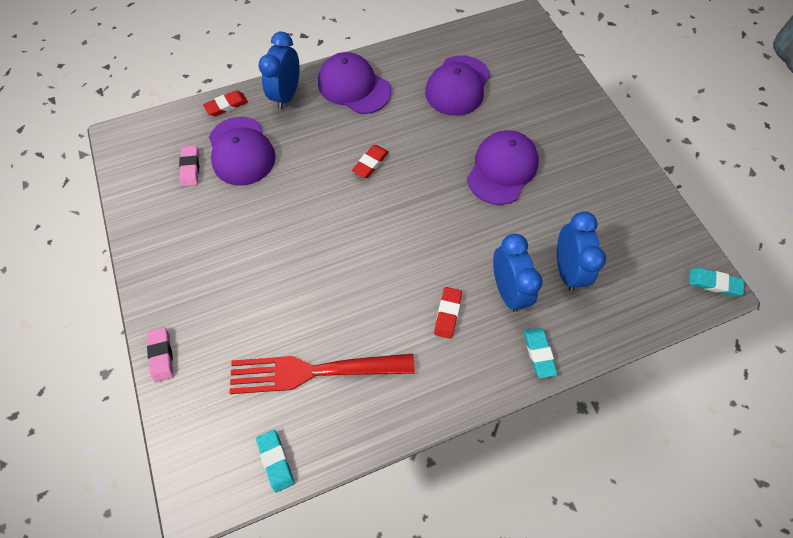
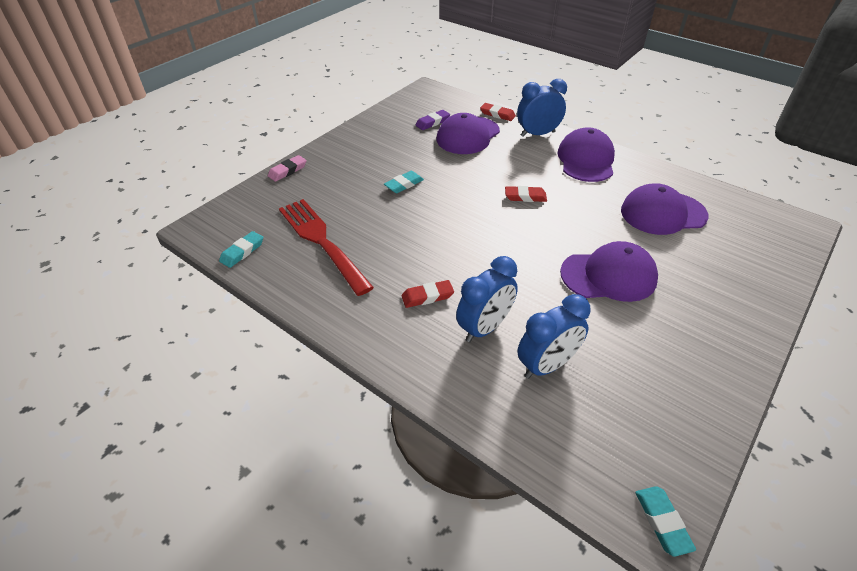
camera: 60 degrees right, 20 degrees down
pink eraser [179,145,199,187] -> purple eraser [415,110,450,130]
turquoise eraser [524,328,558,378] -> turquoise eraser moved to [384,171,424,193]

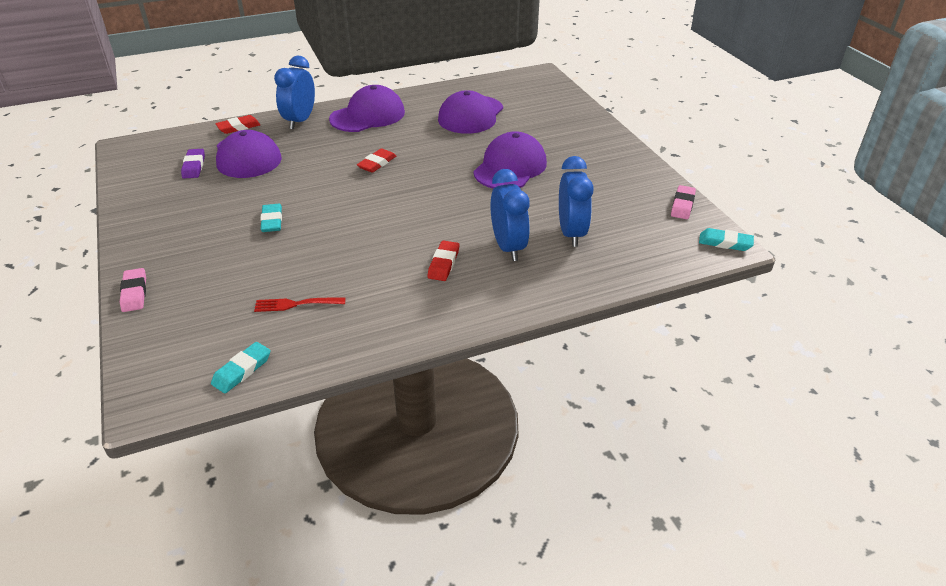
camera: 60 degrees left, 5 degrees down
turquoise eraser [219,231,263,268] -> turquoise eraser turned 60 degrees clockwise [211,342,270,393]
red fork [279,199,374,296] -> red fork [254,297,346,312], size x0.45
purple cap [557,127,615,182] -> purple cap turned 105 degrees clockwise [329,85,405,132]
none -> pink eraser [671,185,696,219]

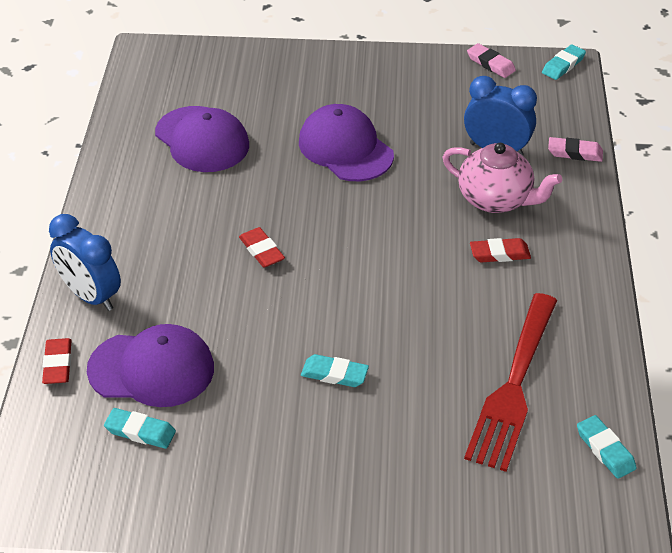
camera: 65 degrees left, 5 degrees up
pink eraser [120,268,146,312] -> pink eraser moved to [548,137,603,162]
purple eraser [181,149,205,179] -> turquoise eraser [104,408,176,449]
red fork [254,297,346,312] -> red fork [464,293,557,472], size x2.20
purple cap [329,85,405,132] -> none
red eraser [427,240,459,281] -> red eraser turned 45 degrees counterclockwise [470,238,531,262]
blue clock [491,169,530,261] -> pink teapot [442,143,562,213]

